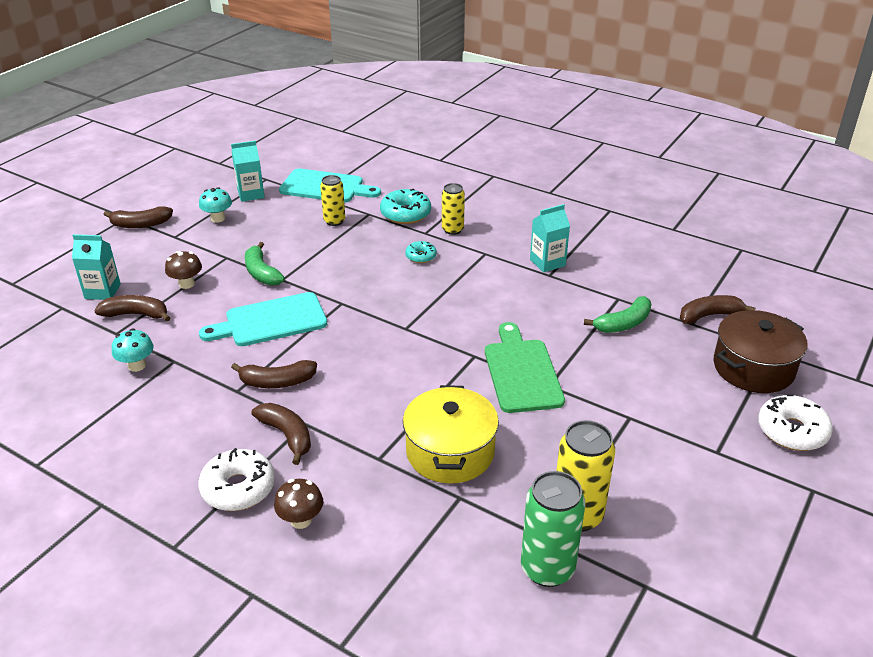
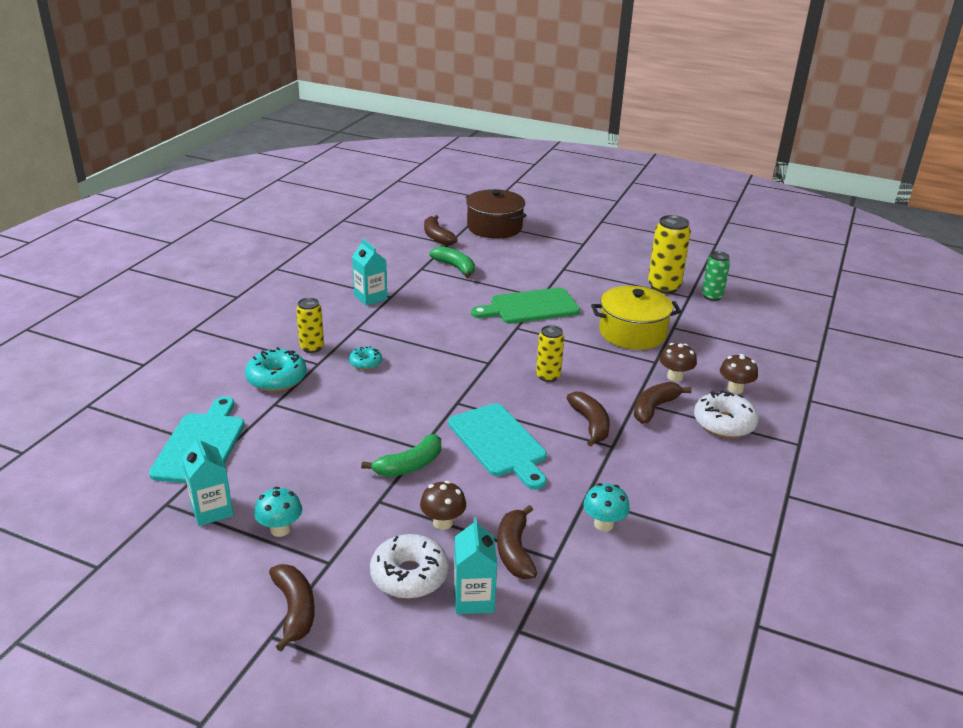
camera: 100 degrees left, 5 degrees down
yellow can [320,175,345,226] -> yellow can moved to [536,325,564,382]
green can [521,471,585,587] -> green can [702,251,730,301], size x0.63
white donut [758,394,833,451] -> white donut moved to [370,534,449,599]
none -> brown mushroom [659,343,697,382]

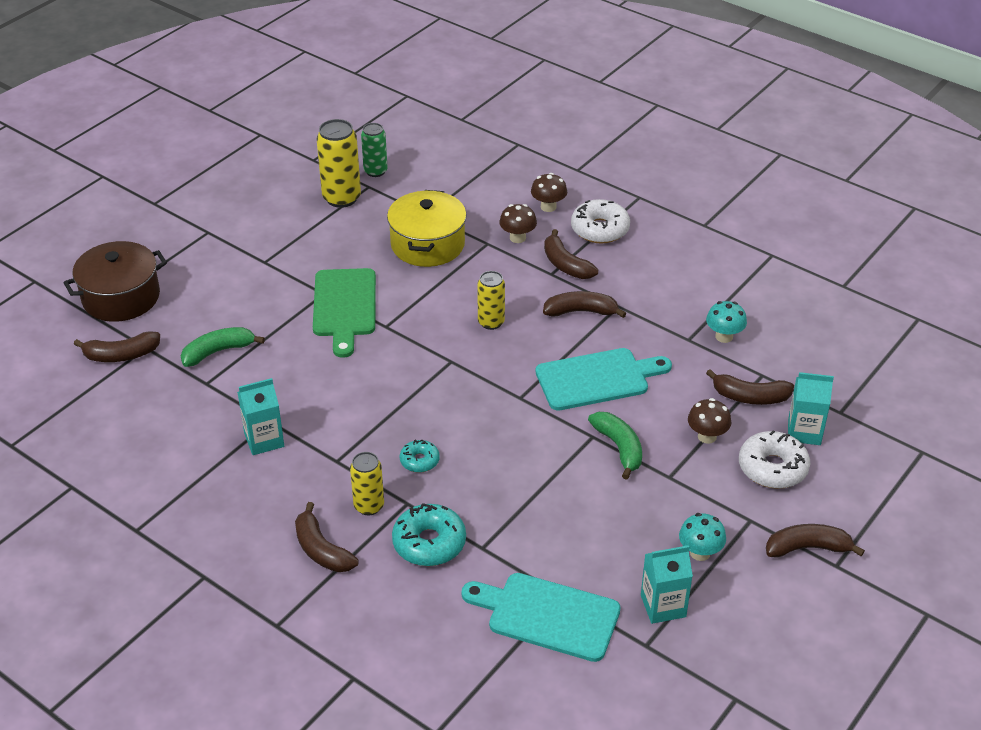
camera: 75 degrees left, 10 degrees up
none -> brown banana [295,502,359,572]

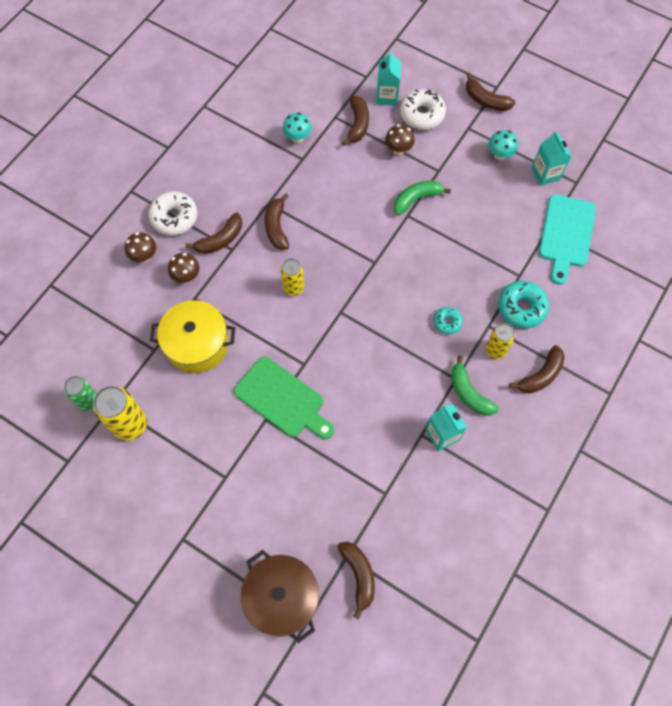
camera: 95 degrees left, 25 degrees up
green banana [181,327,265,367] -> green banana moved to [451,355,499,416]
green cutting board [313,268,376,358] -> green cutting board turned 45 degrees clockwise [234,356,334,439]
turquoise cutting board [536,348,672,411] -> none
brown banana [766,524,865,557] -> brown banana turned 45 degrees counterclockwise [466,72,515,111]

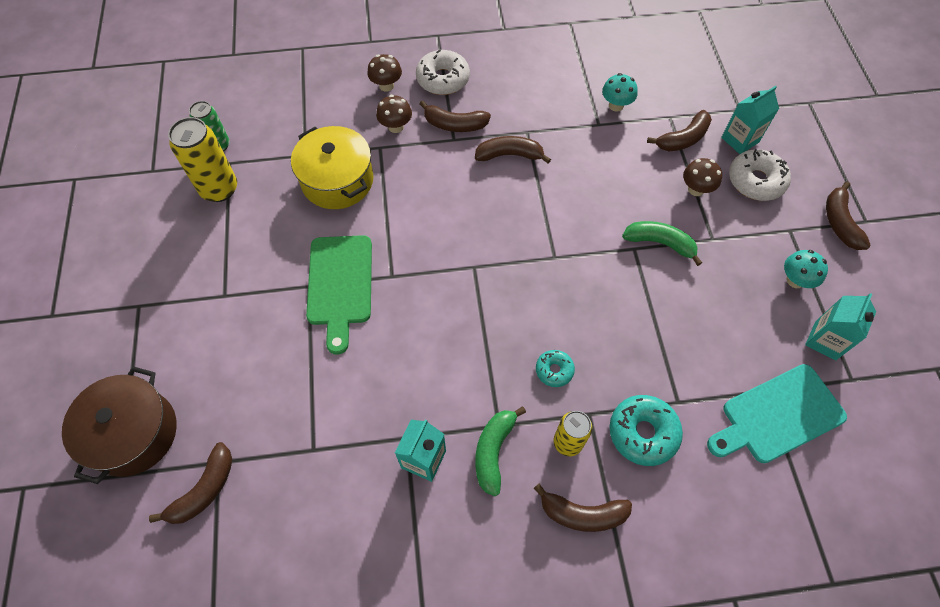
camera: 50 degrees right, 5 degrees down
brown banana [265,193,289,250] -> brown banana turned 45 degrees clockwise [475,136,551,164]
yellow can [281,258,304,296] -> none

